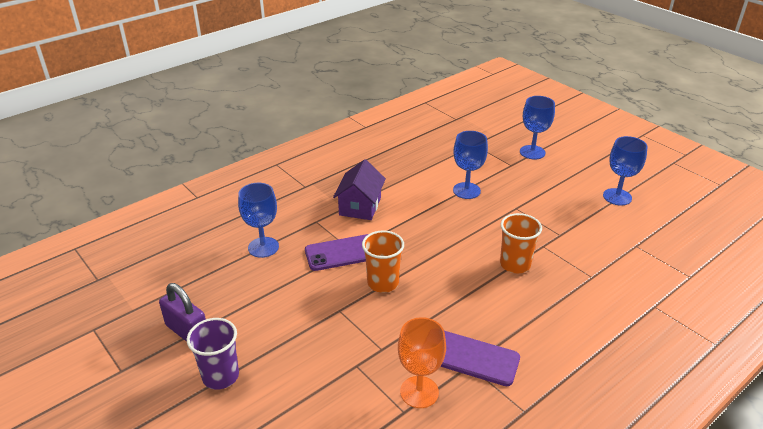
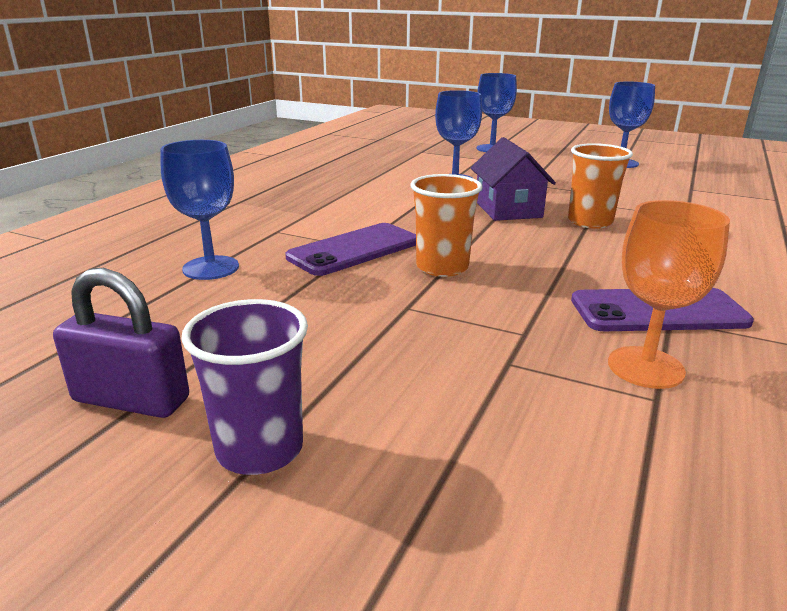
camera: 25 degrees left, 10 degrees down
purple house [333,159,386,220] -> purple house moved to [471,137,556,221]

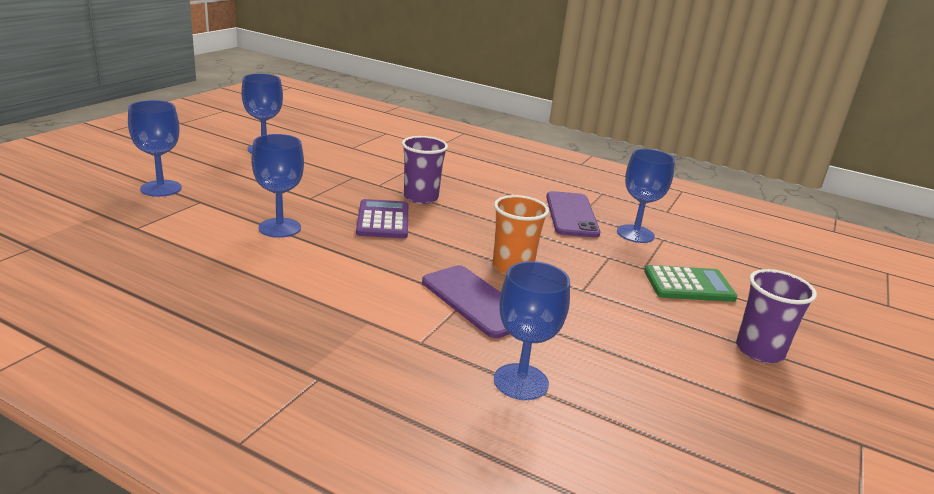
camera: 90 degrees left, 0 degrees up
purple padlock [53,268,189,418] -> none
purple house [471,137,556,221] -> purple calculator [356,199,408,238]
orange cup [568,143,633,229] -> purple cup [402,136,448,204]
orange goblet [608,200,730,389] -> blue goblet [617,149,675,243]
none -> green calculator [644,265,738,302]

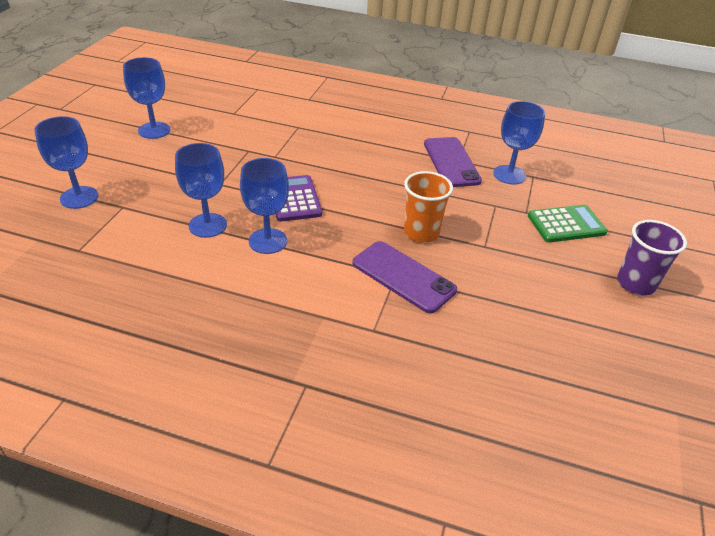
camera: 10 degrees left, 15 degrees up
purple cup [402,136,448,204] -> none
blue goblet [494,261,570,400] -> blue goblet moved to [240,158,289,254]

